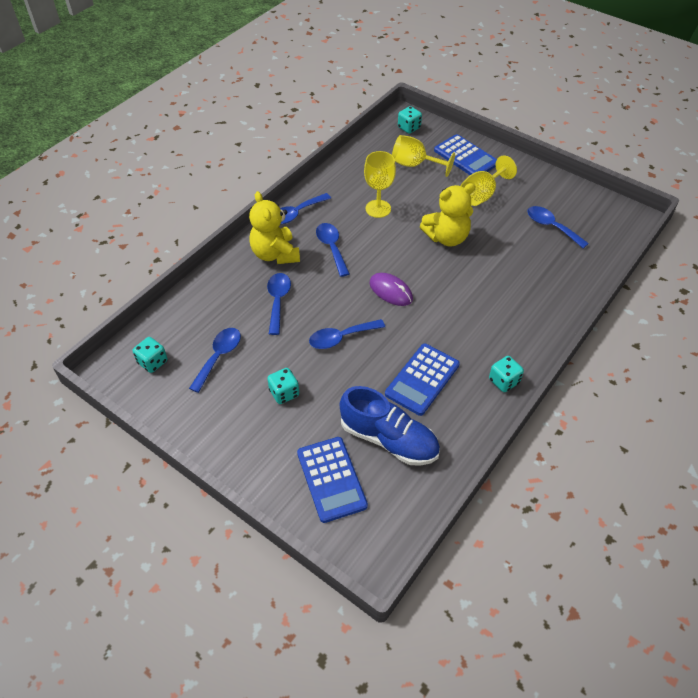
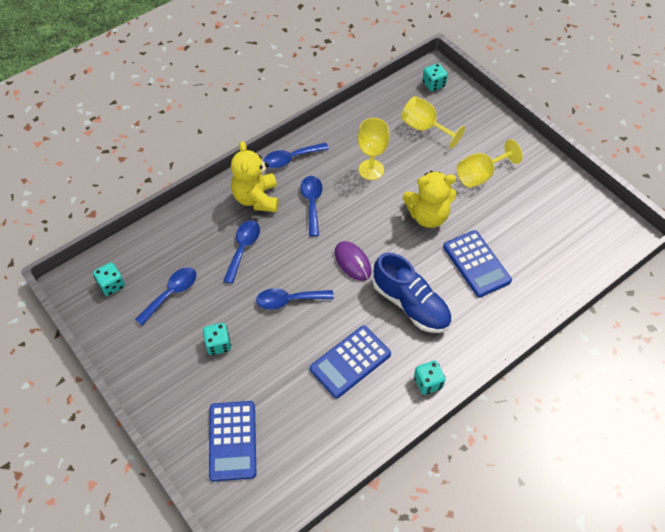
camera: 15 degrees right, 5 degrees up
blue shoe [339,386,440,466] -> blue shoe moved to [373,253,451,333]
blue calculator [434,134,497,175] -> blue calculator moved to [443,230,512,297]
blue spoon [528,206,589,248] -> none

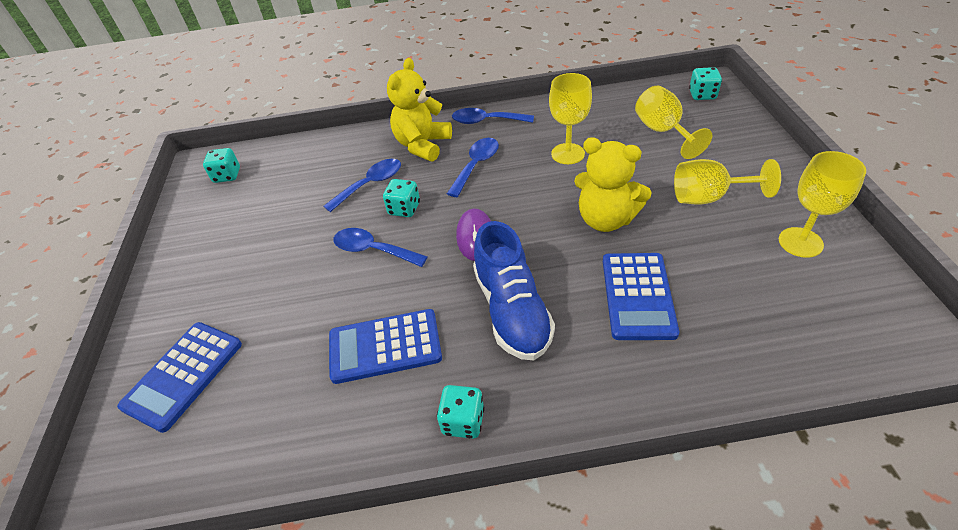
camera: 35 degrees right, 10 degrees down
blue spoon [135,267,197,326] -> none
turquoise dice [203,323,231,355] -> turquoise dice moved to [383,179,420,217]
none -> yellow goblet [779,151,866,258]

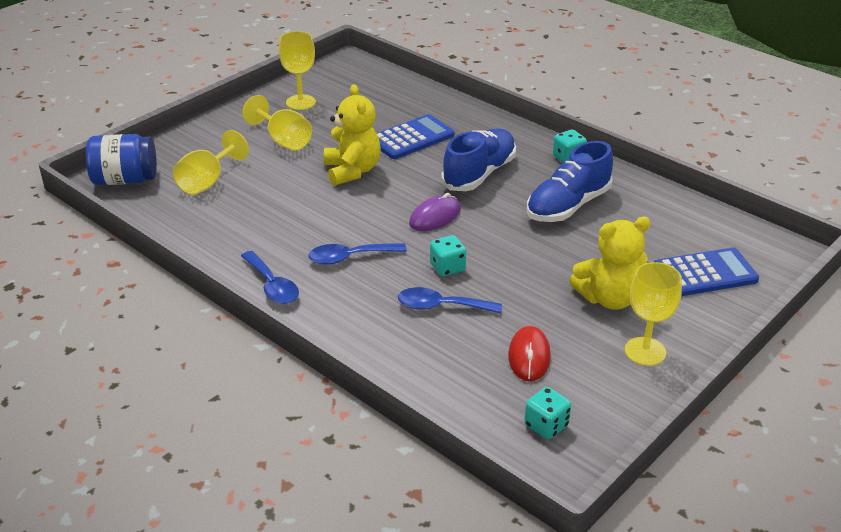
camera: 135 degrees left, 10 degrees down
blue calculator [329,309,442,384] -> blue shoe [527,141,613,222]
blue spoon [333,228,428,267] -> none
yellow teddy bear [387,58,452,161] -> yellow teddy bear moved to [569,217,651,310]
yellow goblet [549,73,592,164] -> yellow goblet moved to [625,262,682,366]
turquoise dice [689,67,722,100] -> blue jar [86,134,157,185]
none -> red mouse [508,326,551,381]

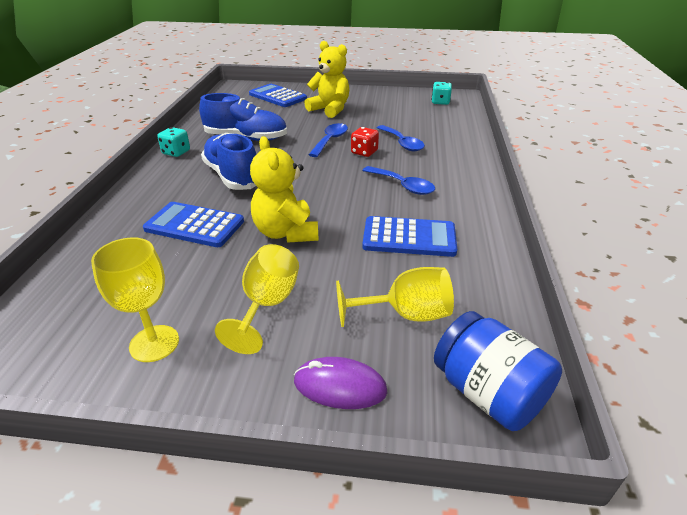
camera: 125 degrees left, 0 degrees up
blue spoon [241,251,299,304] -> blue spoon moved to [308,123,348,157]
yellow teddy bear [324,84,381,186] -> yellow teddy bear turned 60 degrees counterclockwise [250,136,319,243]
purple mouse [409,193,461,231] -> purple mouse moved to [294,357,387,409]
turquoise dice [430,235,466,276] -> red dice [351,127,379,157]
blue shoe [441,129,516,191] -> blue shoe turned 60 degrees clockwise [201,133,256,190]
red mouse [508,326,551,381] -> none
yellow goblet [625,262,682,366] -> none
none -> blue calculator [362,216,457,257]

